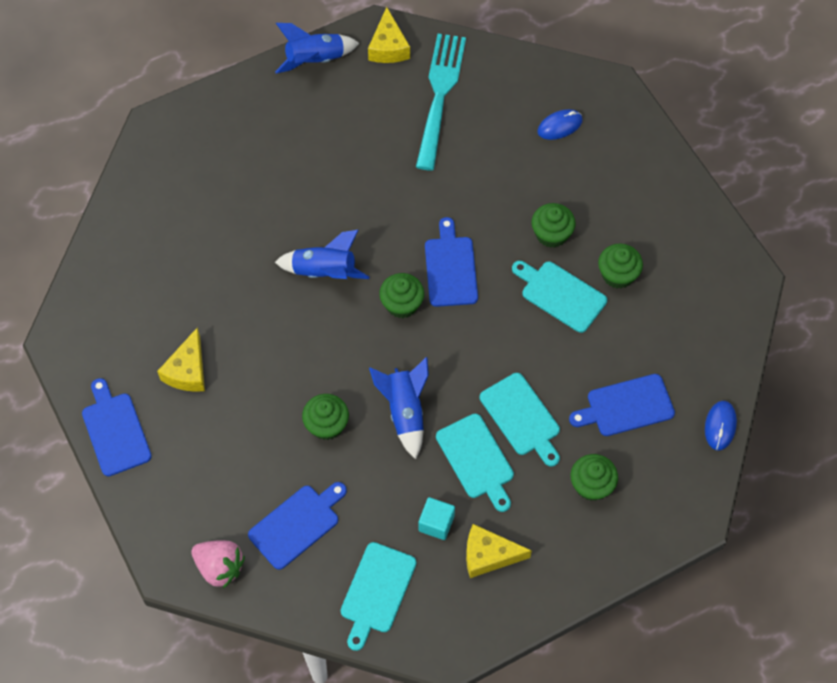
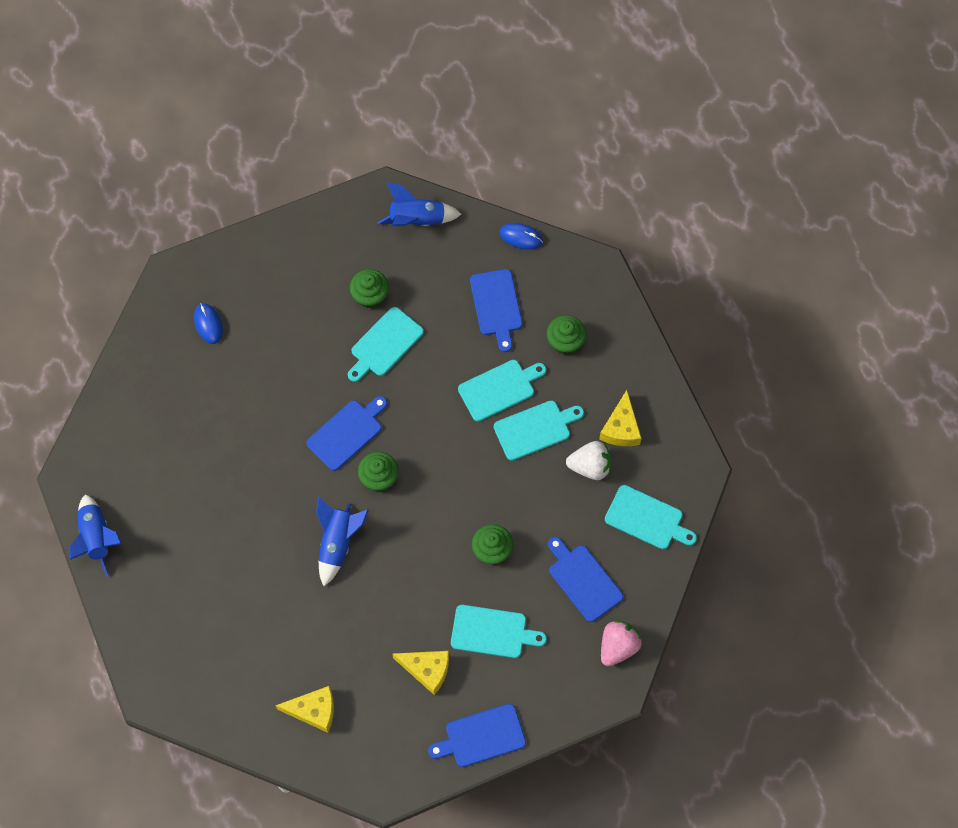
camera: 85 degrees left, 5 degrees up
yellow cheese [368,7,410,63] -> yellow cheese moved to [275,686,334,733]
blue rocket [369,357,429,459] -> blue rocket moved to [378,182,461,226]
turquoise fork [416,34,466,170] -> none
turquoise cube [419,497,455,540] -> white strawberry [566,441,612,480]
blue cutting board [425,217,478,307] -> blue cutting board turned 135 degrees clockwise [306,396,387,471]
green cupcake [531,203,576,248] -> none
none -> turquoise cutting board [451,605,547,658]

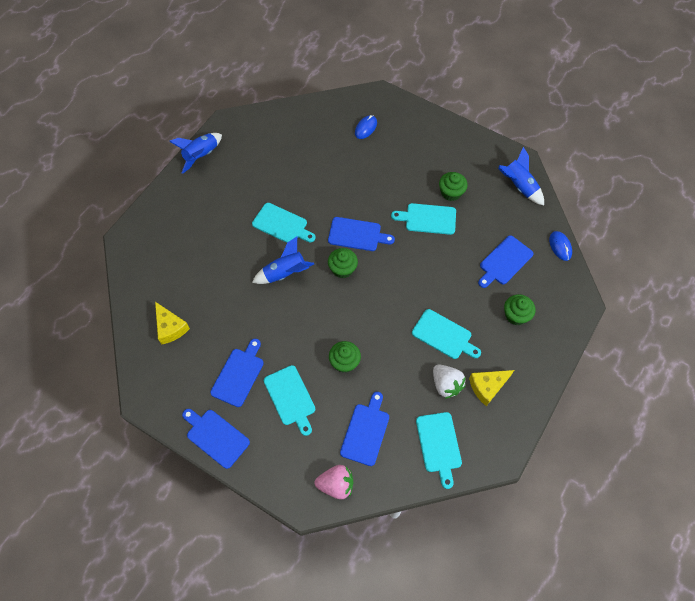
camera: 55 degrees right, 5 degrees down
yellow cheese [392,651,449,695] -> blue cutting board [210,339,264,407]
turquoise cutting board [458,360,546,422] -> turquoise cutting board moved to [252,203,316,243]

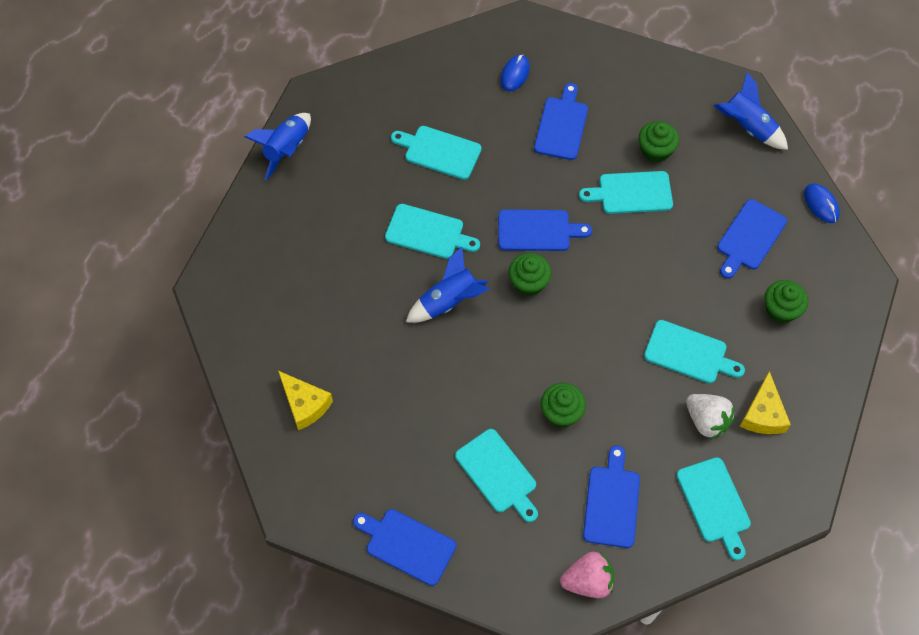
camera: 10 degrees left, 0 degrees up
blue cutting board [210,339,264,407] -> blue cutting board moved to [534,83,588,160]
yellow cheese [469,370,514,406] -> yellow cheese turned 45 degrees counterclockwise [740,371,791,434]
none -> turquoise cutting board [391,126,482,180]

